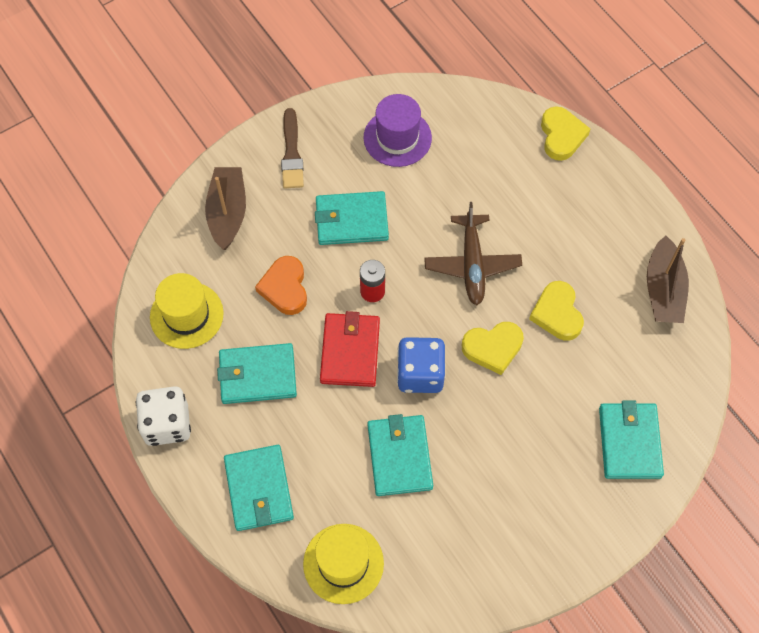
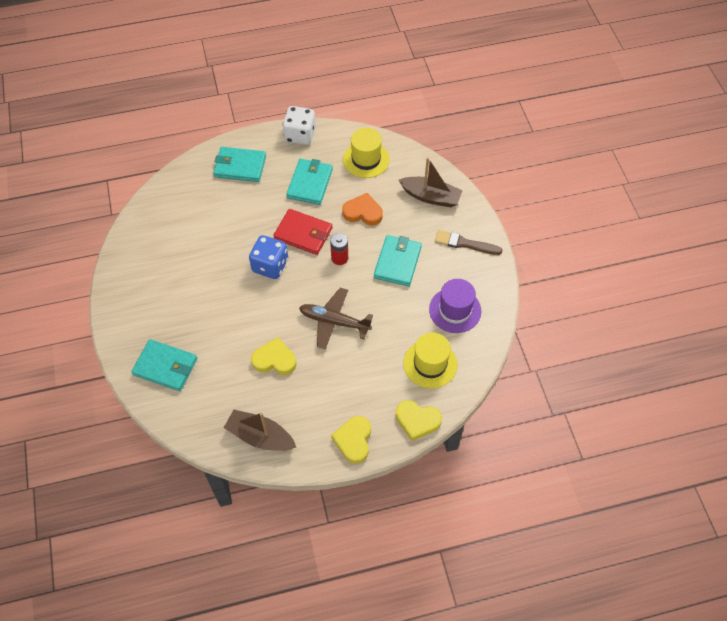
camera: 110 degrees right, 5 degrees down
yellow hat [303,524,384,604] -> yellow hat moved to [403,333,457,389]
turquoise wallet [367,414,433,496] -> none
yellow heart [462,322,524,375] -> yellow heart moved to [331,416,371,464]

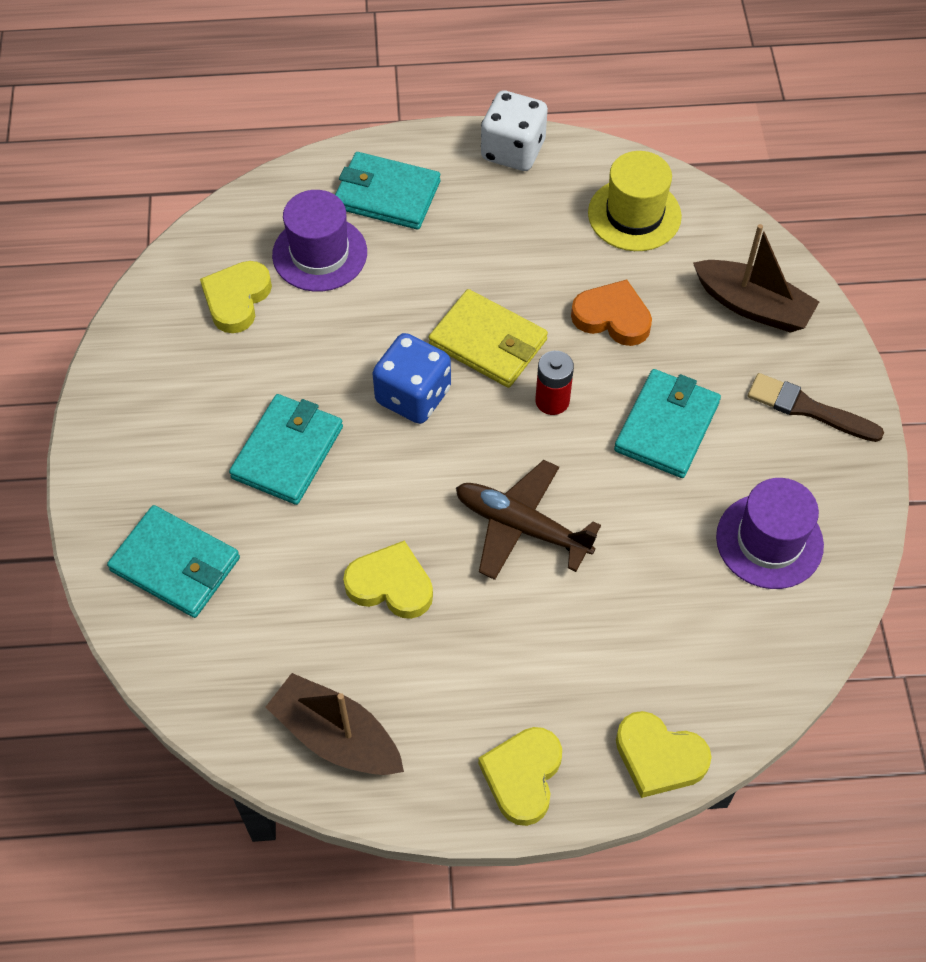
camera: 10 degrees right, 0 degrees up
red wallet [273,209,332,255] -> yellow wallet [429,289,548,388]
turquoise wallet [286,159,333,205] -> turquoise wallet moved to [229,394,343,505]
yellow hat [403,333,457,389] -> none
none -> yellow heart [200,261,272,333]
none -> purple hat [272,190,367,292]

